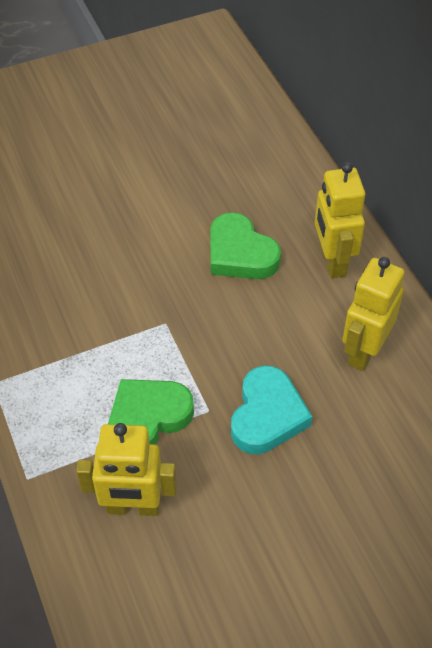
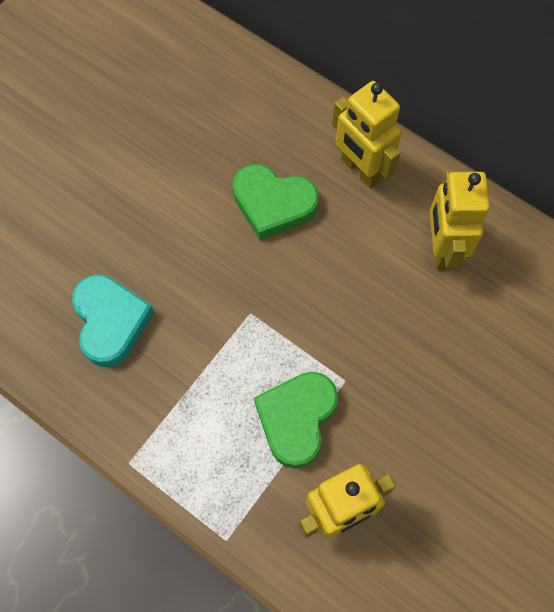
camera: 30 degrees left, 15 degrees up
turquoise heart [231,366,312,454] -> turquoise heart moved to [72,275,154,367]

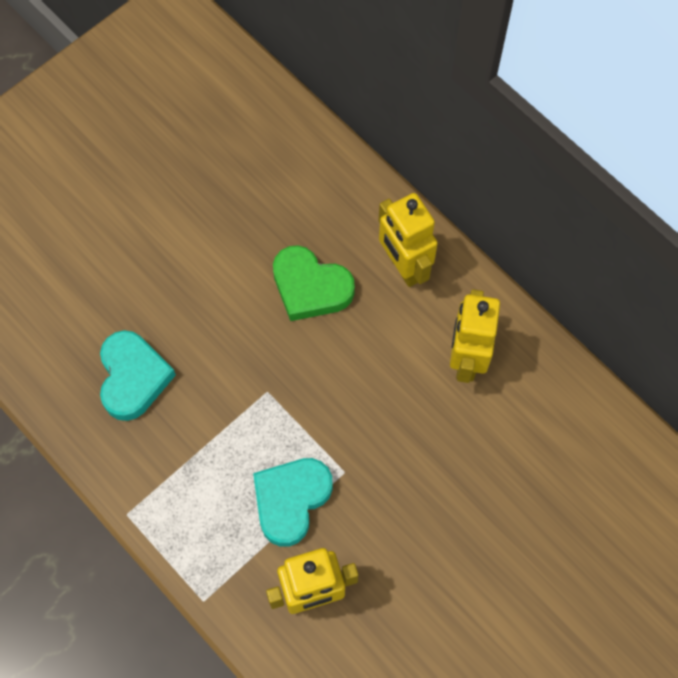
camera: 10 degrees right, 0 degrees up
green heart [254,372,338,469] -> turquoise heart [253,458,333,547]

